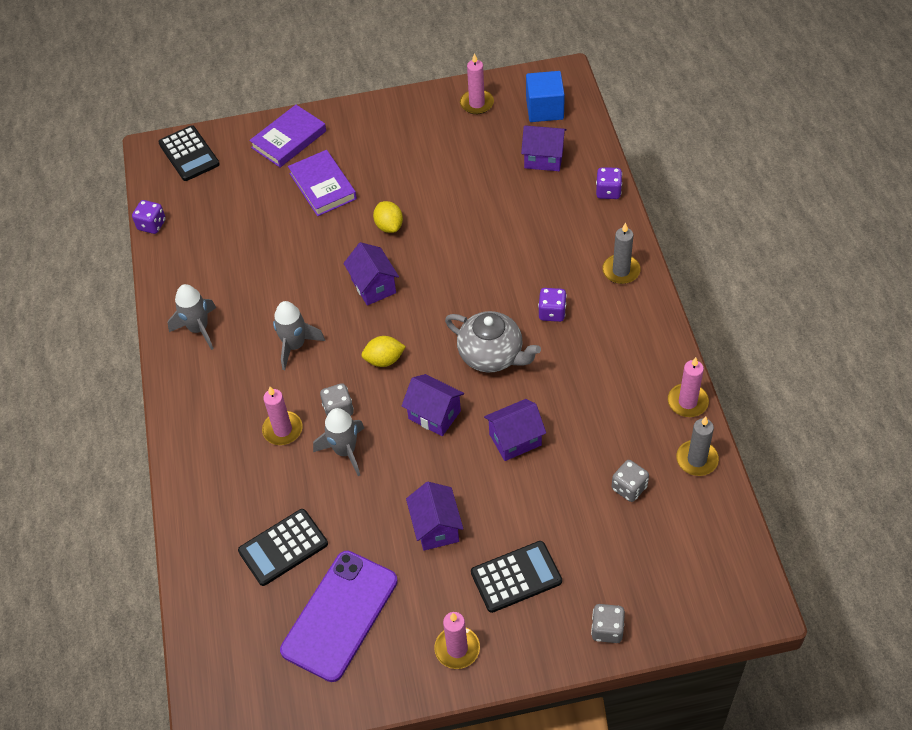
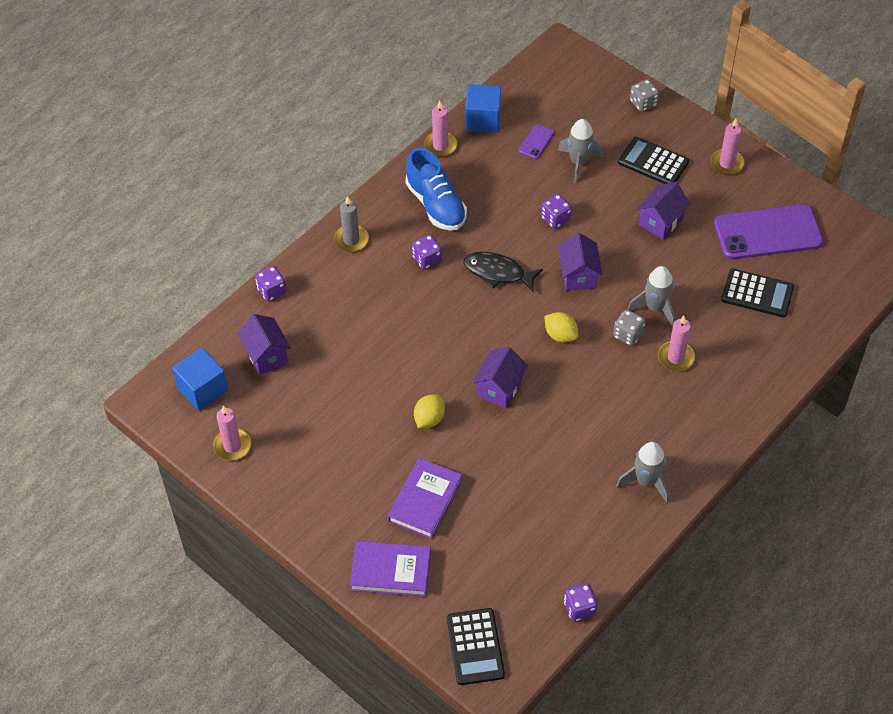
camera: 130 degrees left, 0 degrees up
black calculator [158,125,220,181] -> black calculator turned 150 degrees clockwise [447,608,505,685]
grey rocket [273,301,325,370] -> grey rocket moved to [558,119,604,183]
grey teapot [445,311,541,372] -> black fish [464,251,543,292]
purple house [484,399,546,461] -> purple dice [541,194,572,229]
grey dice [612,460,649,502] -> purple phone [519,124,554,159]
grey candle [676,416,719,476] -> blue cube [465,84,501,133]
none -> blue shoe [405,148,467,231]

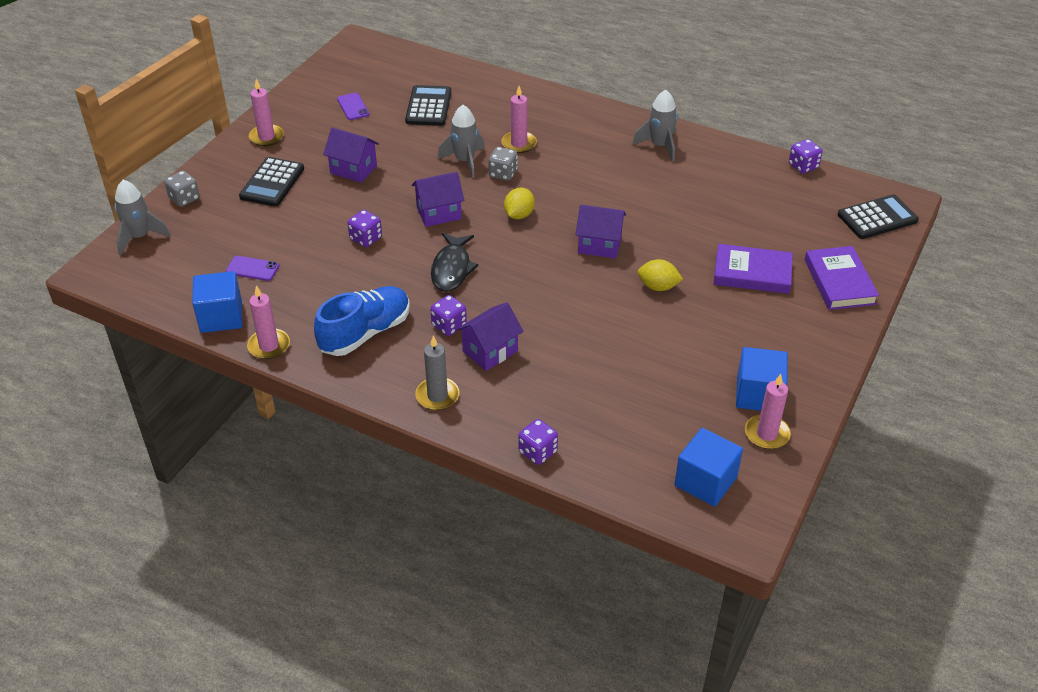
camera: 105 degrees left, 10 degrees down
purple house [237,314,291,375] -> purple house moved to [456,302,523,371]
grey rocket [558,119,604,183] -> grey rocket moved to [115,180,171,255]
purple phone [714,204,823,260] -> purple phone [337,93,370,120], size x0.43
none -> blue cube [736,347,788,411]

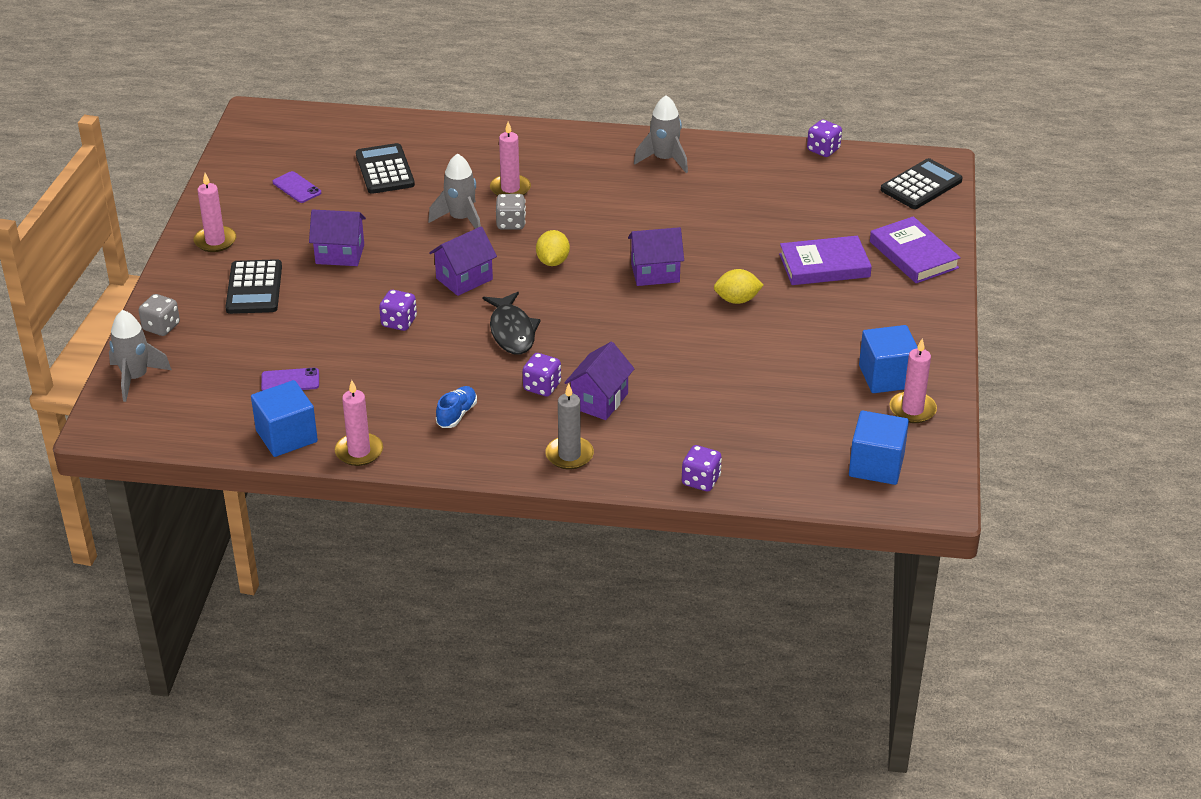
camera: 20 degrees left, 5 degrees down
blue shoe [314,286,410,356] -> blue shoe [436,386,477,428], size x0.50

